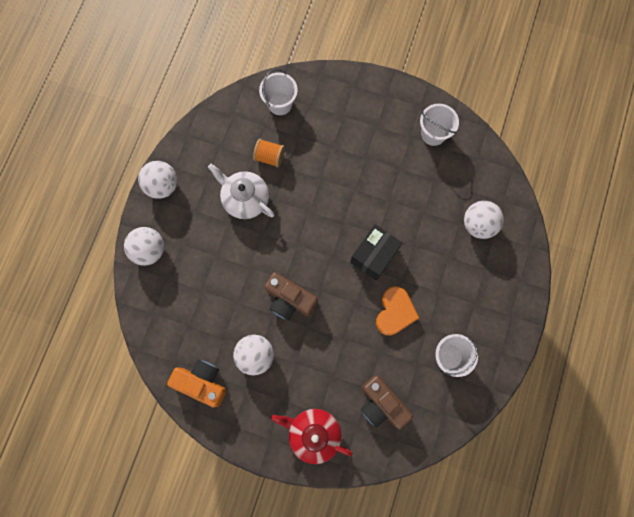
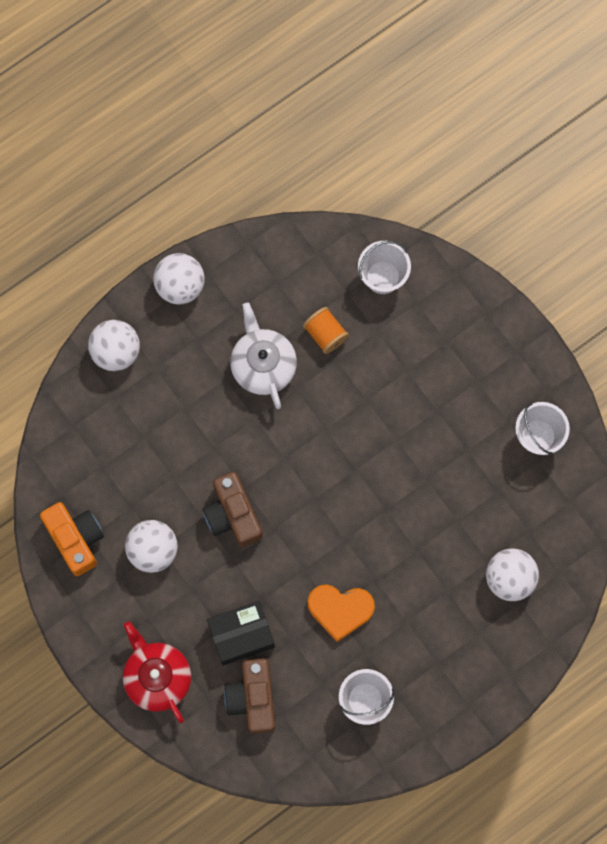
camera: 35 degrees right, 0 degrees up
black box [350,224,402,280] -> black box moved to [207,601,275,666]
orange heart [376,286,419,336] -> orange heart turned 45 degrees clockwise [308,585,375,642]

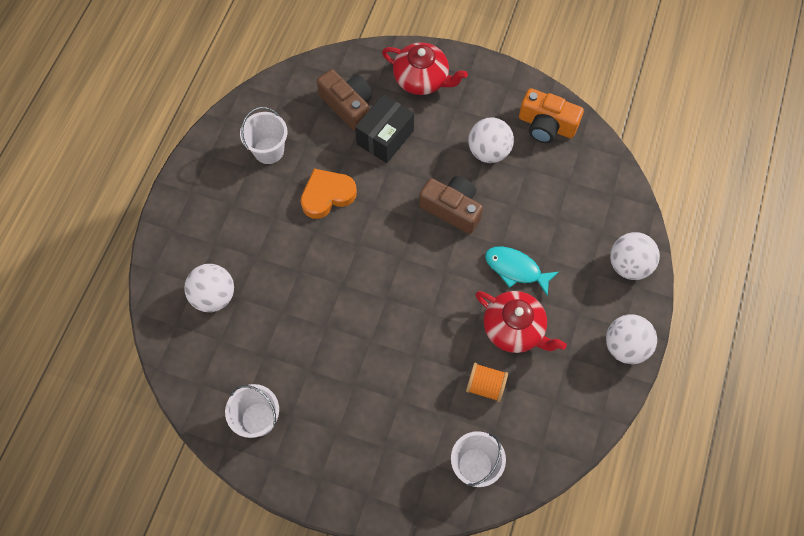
camera: 145 degrees right, 10 degrees down
white teapot [230,303,297,409] -> red teapot [475,291,567,353]
none -> turquoise fish [485,247,559,296]

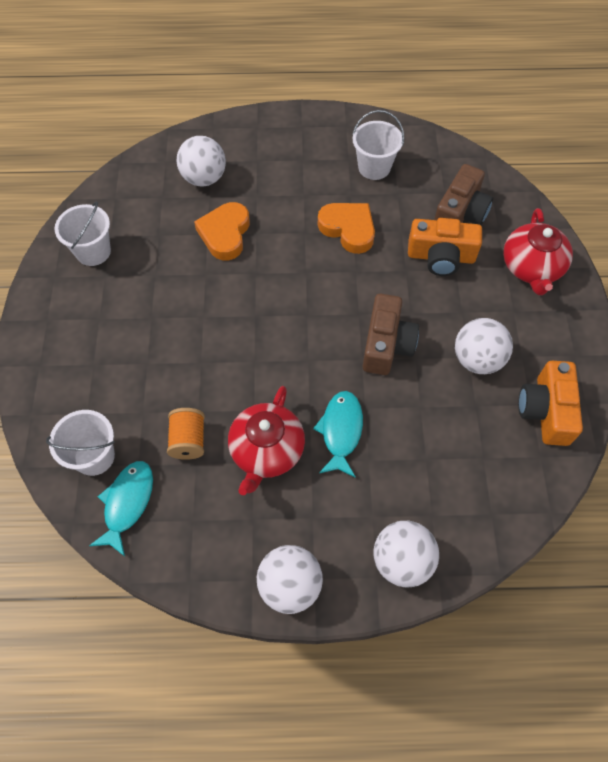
camera: 70 degrees right, 5 degrees down
black box [355,94,414,163] -> orange camera [408,218,482,276]
none -> turquoise fish [89,461,153,556]
none -> orange heart [194,202,250,260]

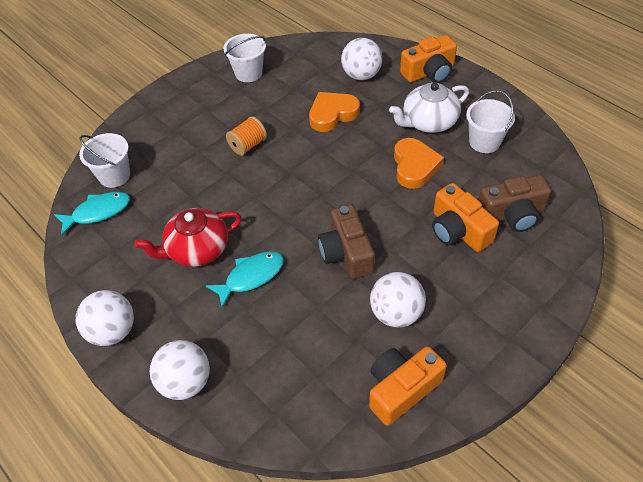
camera: 50 degrees right, 10 degrees down
orange spool [167,408,205,460] -> orange spool moved to [226,116,267,156]
brown camera [363,294,419,375] -> brown camera turned 105 degrees clockwise [318,204,375,279]
red teapot [503,208,573,295] -> none
none -> white teapot [389,82,469,133]
none -> orange camera [400,35,457,83]

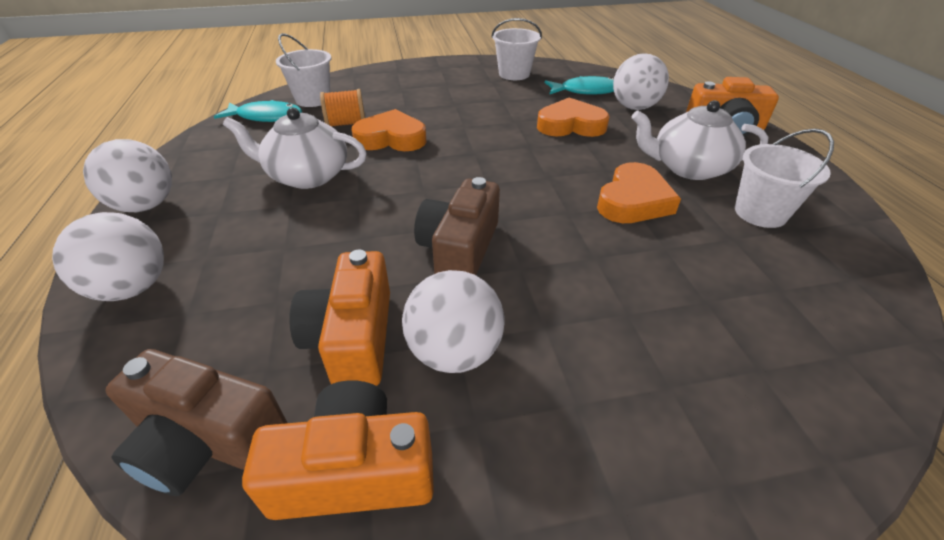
camera: 30 degrees right, 10 degrees down
red teapot [134,208,242,267] -> white teapot [223,107,367,189]
turquoise fish [206,251,284,308] -> turquoise fish moved to [545,76,614,95]
orange spool [226,116,267,156] -> orange spool moved to [320,89,365,127]
orange camera [432,183,499,252] -> orange camera moved to [289,250,390,386]
brown camera [478,175,551,232] -> brown camera moved to [105,349,288,496]
none -> orange heart [352,109,427,151]

